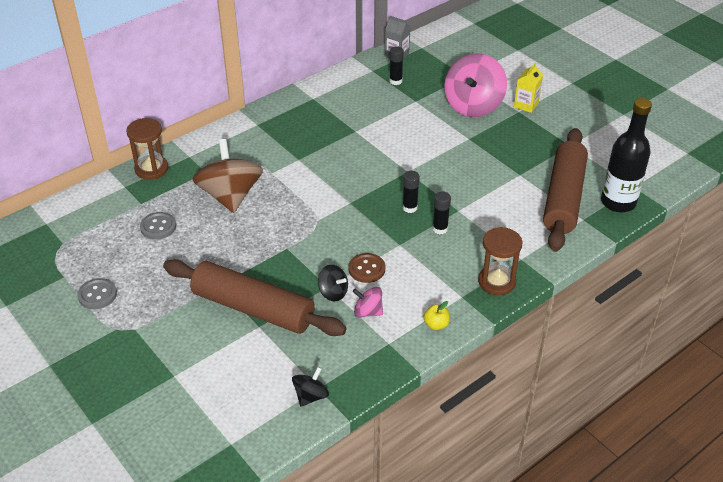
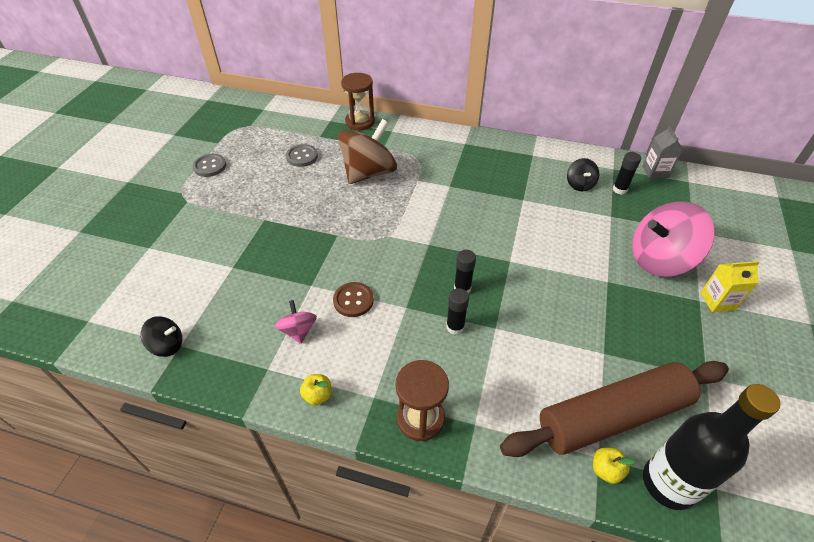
camera: 55 degrees right, 5 degrees up
brown rolling pin [163,259,346,336] -> none
black spinning top [318,265,348,301] -> black spinning top moved to [567,158,599,192]
none -> yellow apple [593,447,635,484]

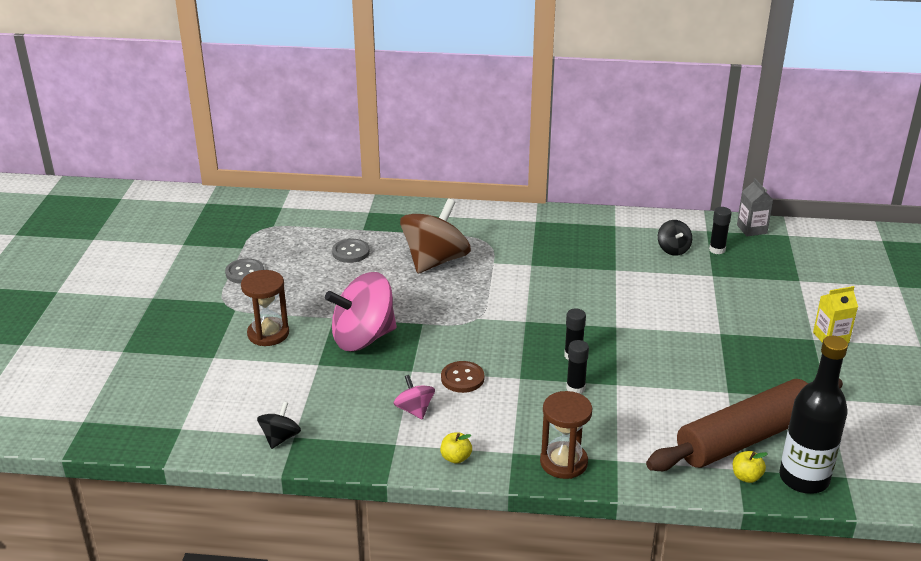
camera: 10 degrees left, 15 degrees down
black spinning top [141,316,182,357] -> black spinning top turned 60 degrees counterclockwise [257,402,301,449]
brown hourglass [341,73,375,130] -> brown hourglass moved to [241,270,289,346]
pink spinning top [632,202,714,277] -> pink spinning top moved to [325,272,397,351]

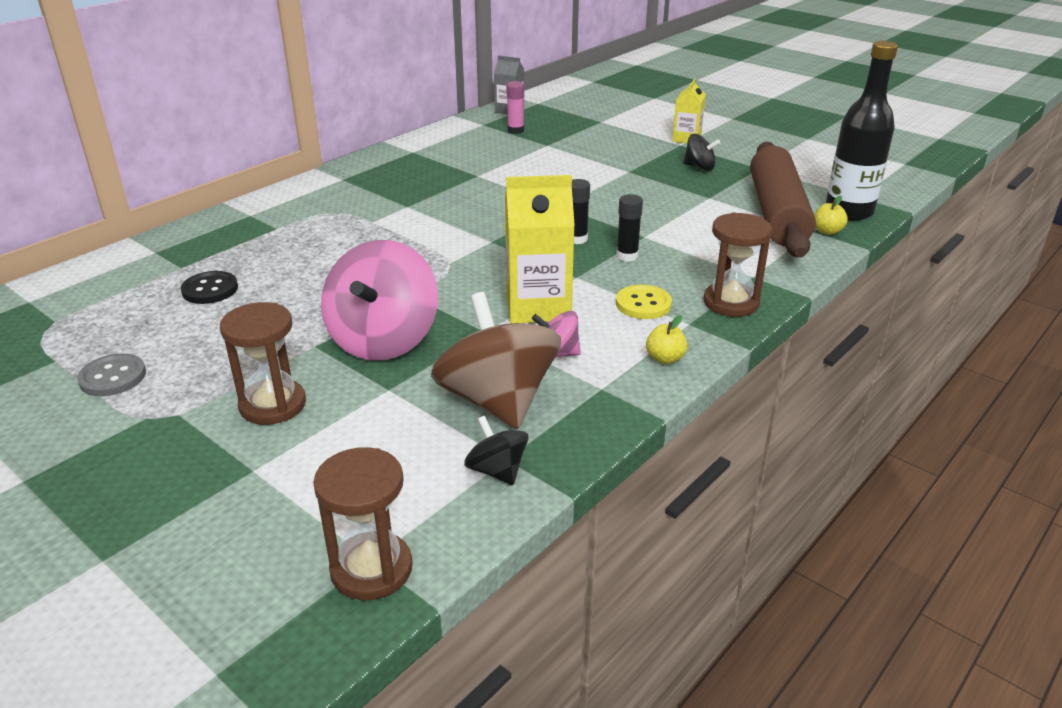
camera: 55 degrees left, 0 degrees up
grey button [332,239,370,263] -> black button [181,271,238,304]
brown spinning top [400,198,471,273] -> brown spinning top moved to [431,292,561,429]
brown button [441,361,484,393] -> yellow carton [505,175,575,324]
black spinning top [658,220,692,255] -> black spinning top moved to [683,134,720,171]
black glue stick [709,207,732,254] -> pink glue stick [507,81,524,134]
none -> brown hourglass [313,447,413,600]
none -> yellow button [616,285,672,319]

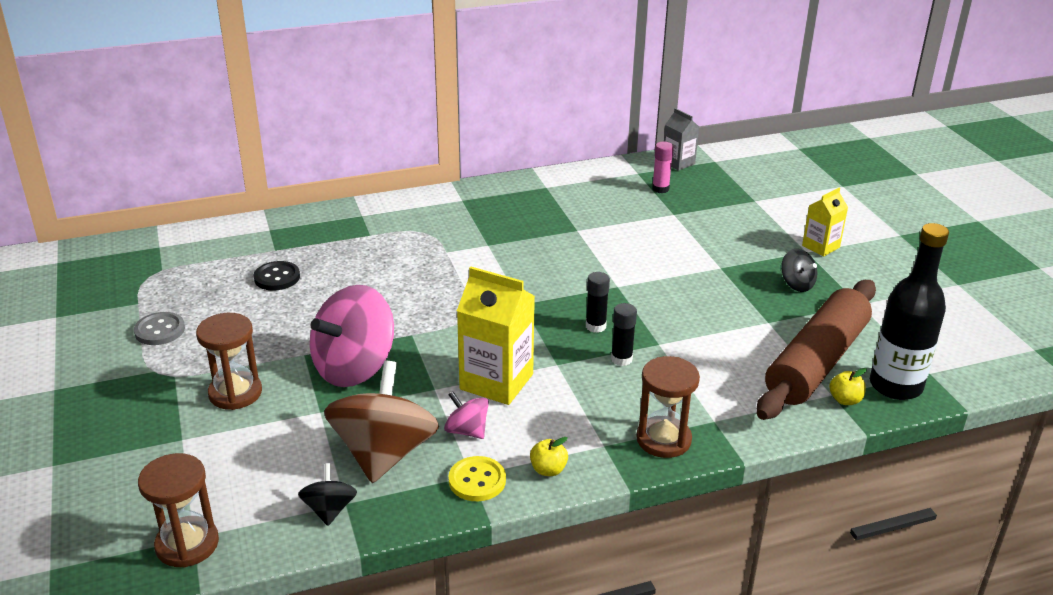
camera: 30 degrees right, 0 degrees up
yellow button [616,285,672,319] -> yellow button moved to [448,456,506,501]

